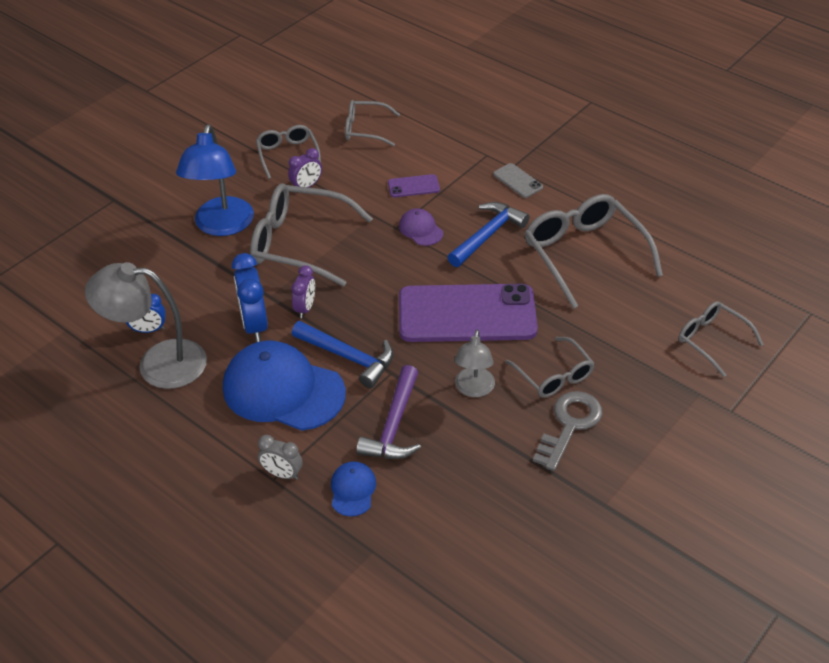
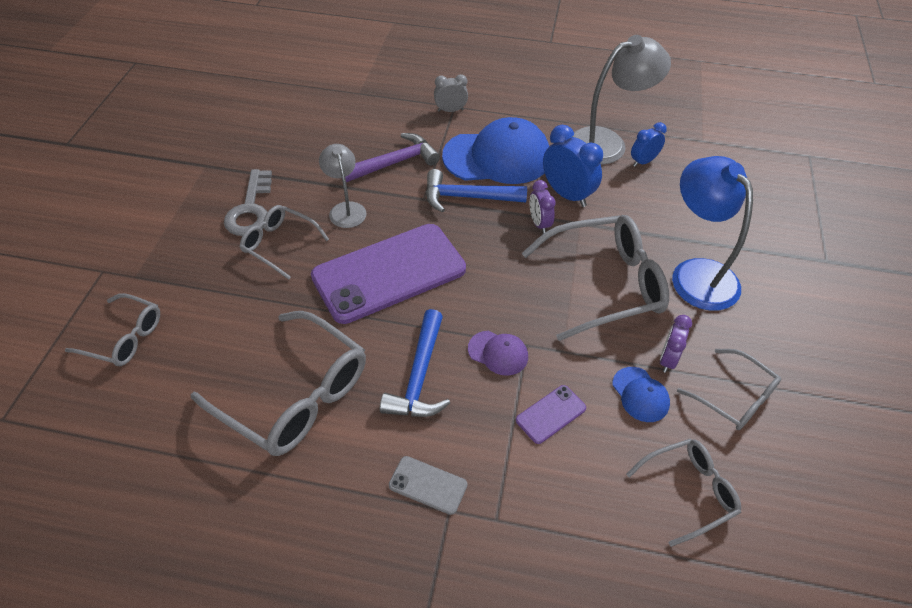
camera: 150 degrees right, 5 degrees up
blue cap [331,462,376,516] -> blue cap moved to [612,367,670,422]
purple hammer [356,365,421,459] -> purple hammer turned 75 degrees clockwise [345,133,440,182]

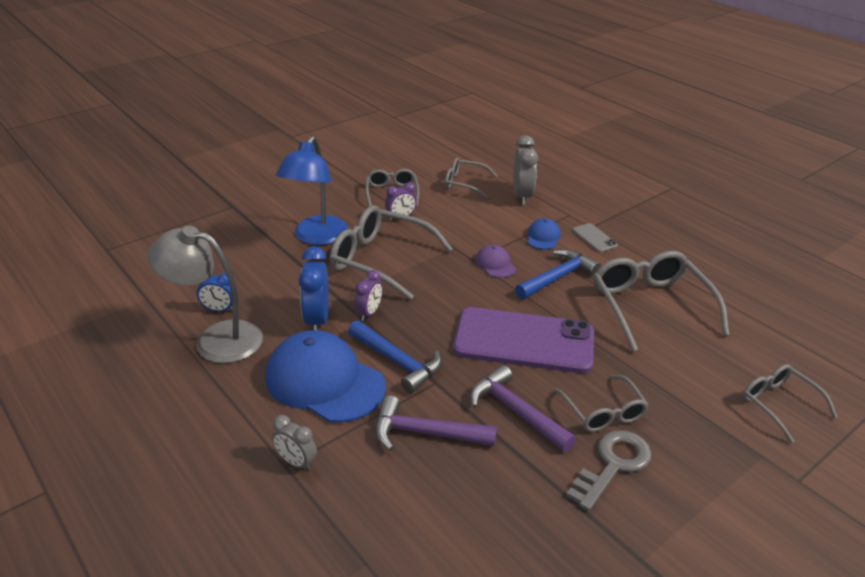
camera: 140 degrees left, 15 degrees down
grey lamp [319,144,367,228] -> purple hammer [470,365,576,452]
purple phone [516,385,586,444] -> none
blue cap [612,367,670,422] -> blue cap moved to [527,218,561,250]
none -> grey clock [513,135,538,205]

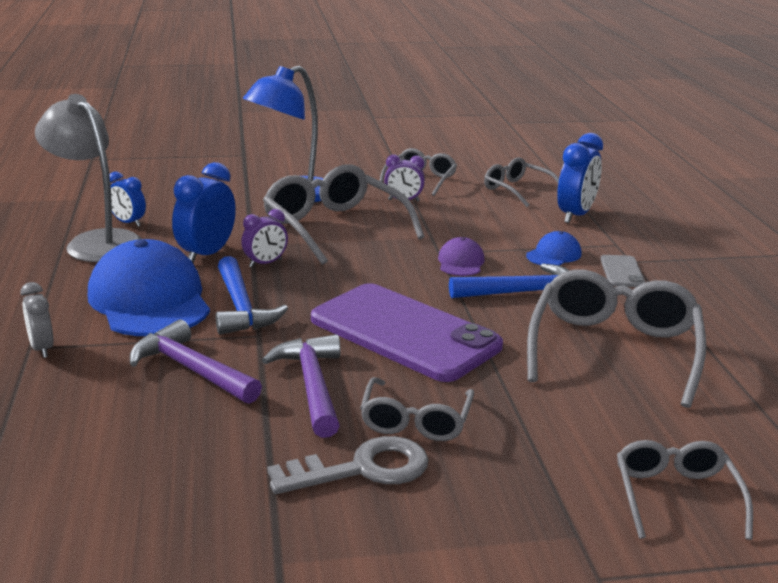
camera: 30 degrees right, 10 degrees down
grey clock [513,135,538,205] -> blue clock [557,133,603,223]

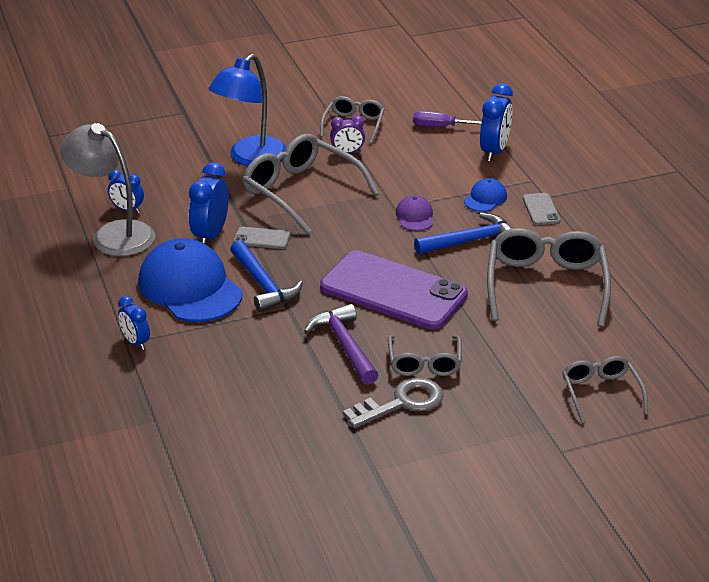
camera: 10 degrees left, 10 degrees up
grey clock [21,282,54,358] -> blue clock [118,296,150,350]
purple hammer [130,319,262,404] -> none
purple clock [241,209,288,267] -> grey phone [234,227,290,249]
grey glasses [484,157,559,207] -> purple screwdriver [413,111,482,127]

